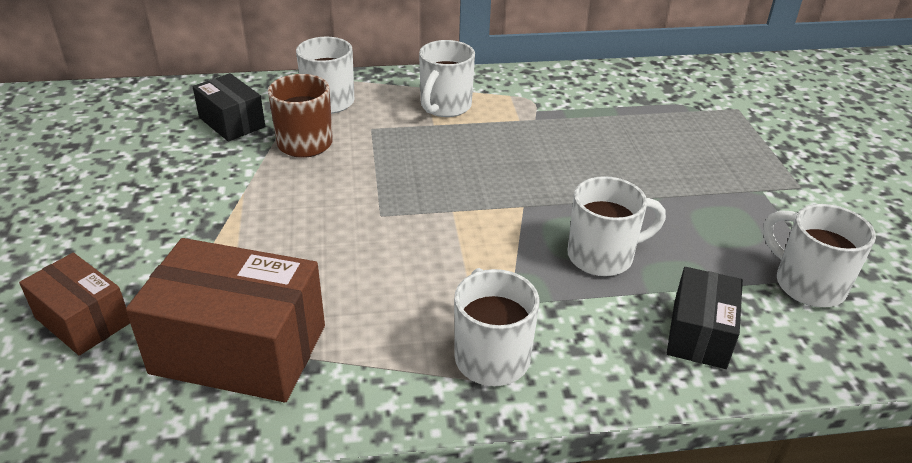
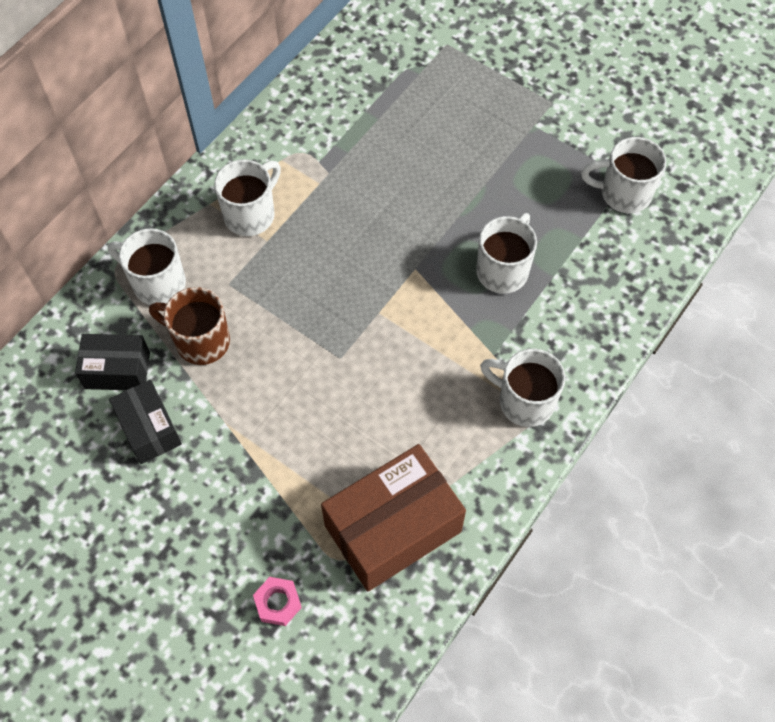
camera: 45 degrees left, 25 degrees up
brown box [19,253,130,355] -> pink nut [253,577,302,626]
white mug [419,40,475,117] -> white mug turned 120 degrees counterclockwise [214,159,281,236]
black box [667,267,743,369] -> black box moved to [109,380,182,464]

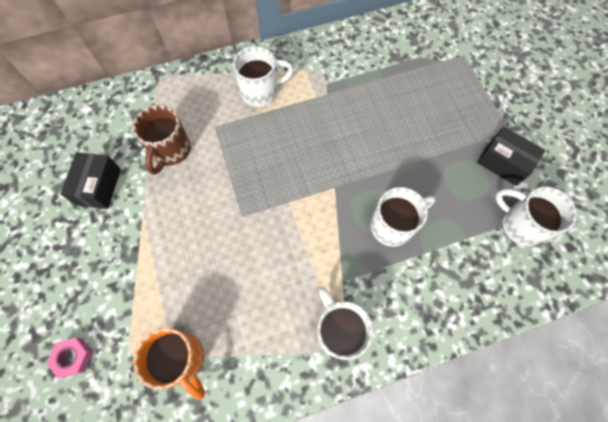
camera: 35 degrees right, 5 degrees up
black box [75,334,150,390] -> black box moved to [477,127,545,186]
white mug [108,228,186,305] -> none
brown mug [149,287,230,365] -> brown mug turned 135 degrees counterclockwise [133,105,191,175]
brown box [321,444,466,591] -> orange mug [134,328,205,400]

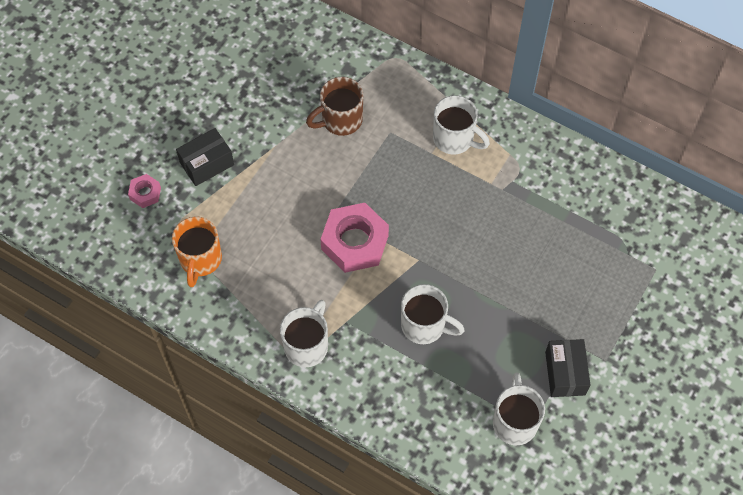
camera: 50 degrees right, 5 degrees down
black box [61,152,121,209] -> black box moved to [176,128,234,186]
none -> pink nut [320,203,389,273]

